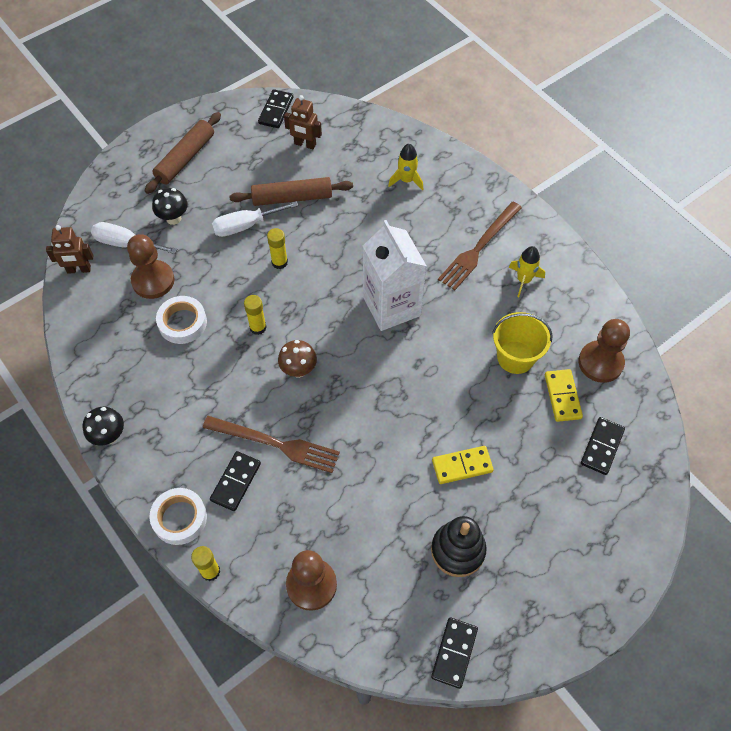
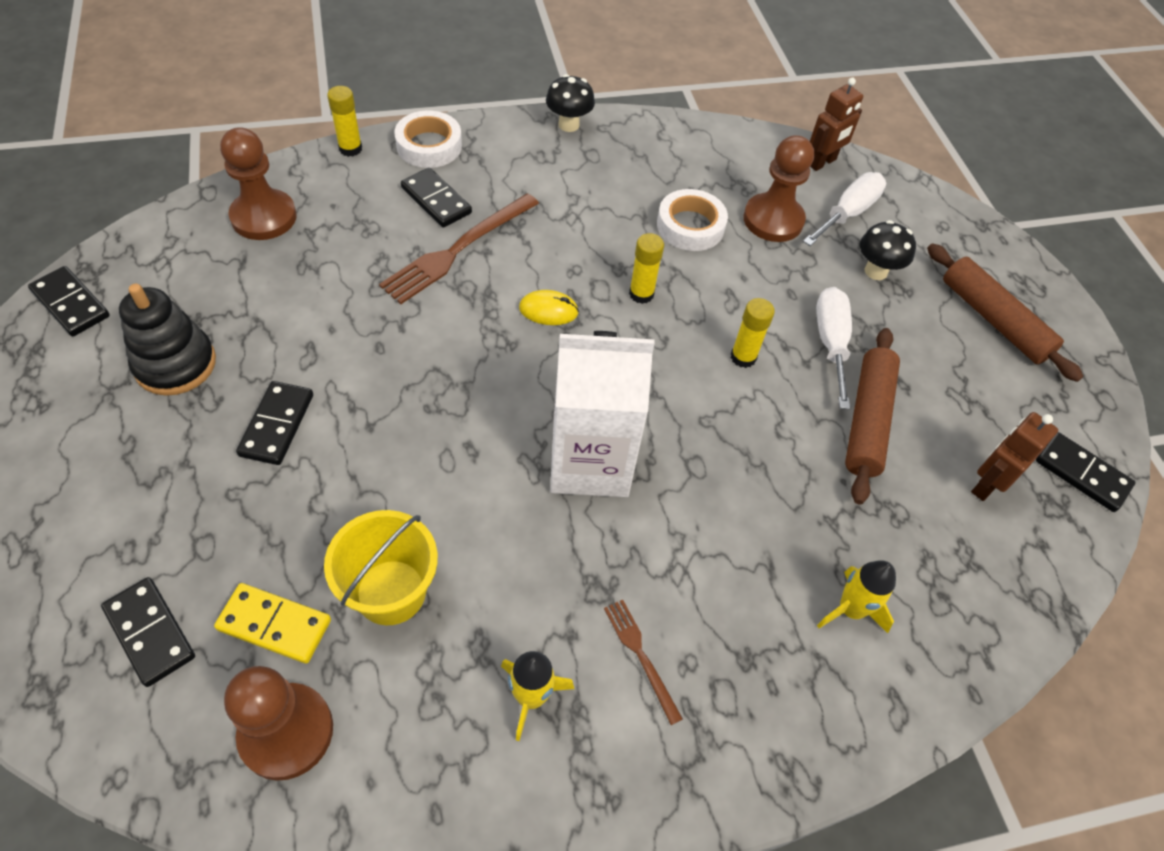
camera: 110 degrees right, 5 degrees down
brown robot [46,225,93,274] -> brown robot turned 150 degrees counterclockwise [810,78,863,171]
brown mushroom [278,340,317,378] -> yellow mouse [519,290,579,325]
yellow domino [432,446,494,484] -> black domino [236,381,313,465]
brown fork [438,202,522,290] -> brown fork [604,600,683,725], size x0.52

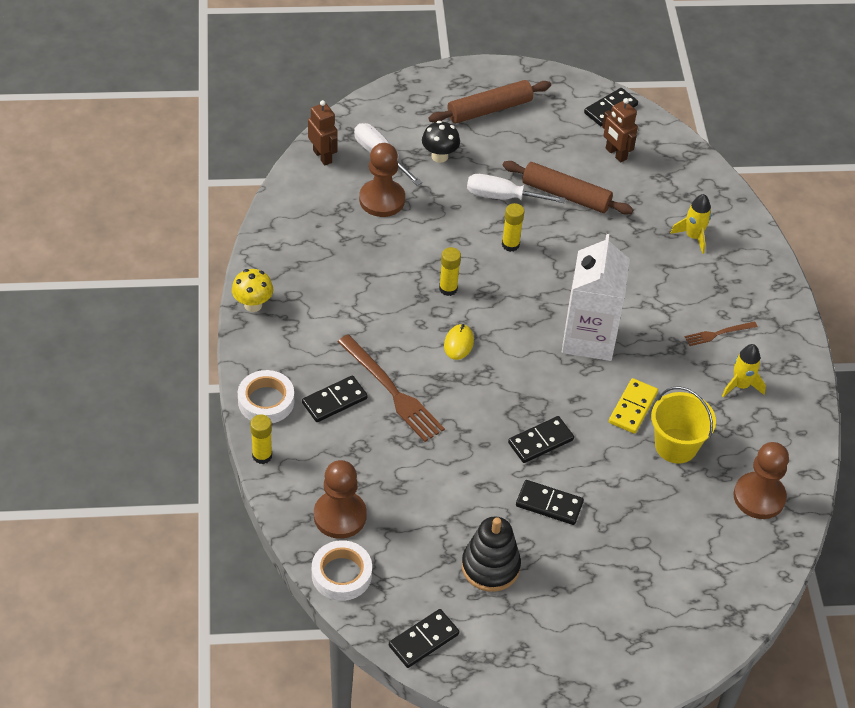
camera: 80 degrees left, 5 degrees down
black domino [101,577,195,687] -> black domino moved to [508,416,574,463]
yellow domino [214,583,331,664] -> yellow domino moved to [609,378,658,434]
black mushroom [546,74,595,132] -> yellow mushroom [232,269,273,312]
white tape [657,189,728,251] -> white tape moved to [312,540,372,601]

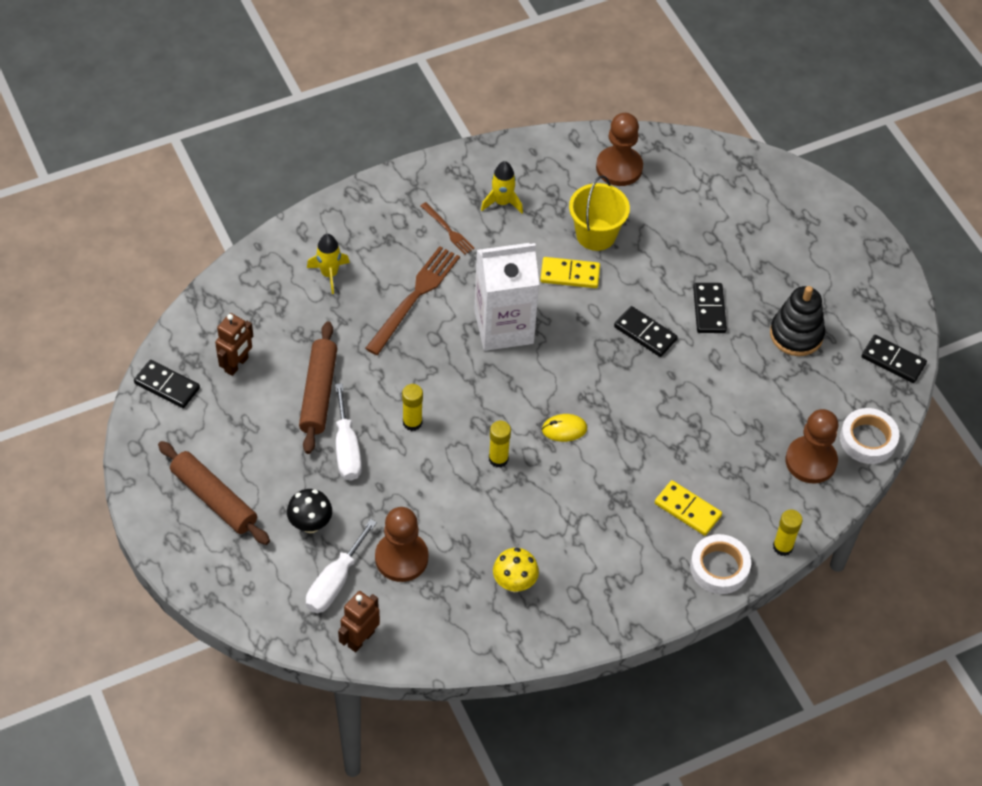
camera: 110 degrees left, 5 degrees up
yellow mushroom [232,269,273,312] -> yellow mushroom moved to [493,548,539,593]
black domino [302,375,368,422] -> yellow domino [655,480,722,536]
brown fork [337,335,445,442] -> brown fork moved to [365,246,460,355]

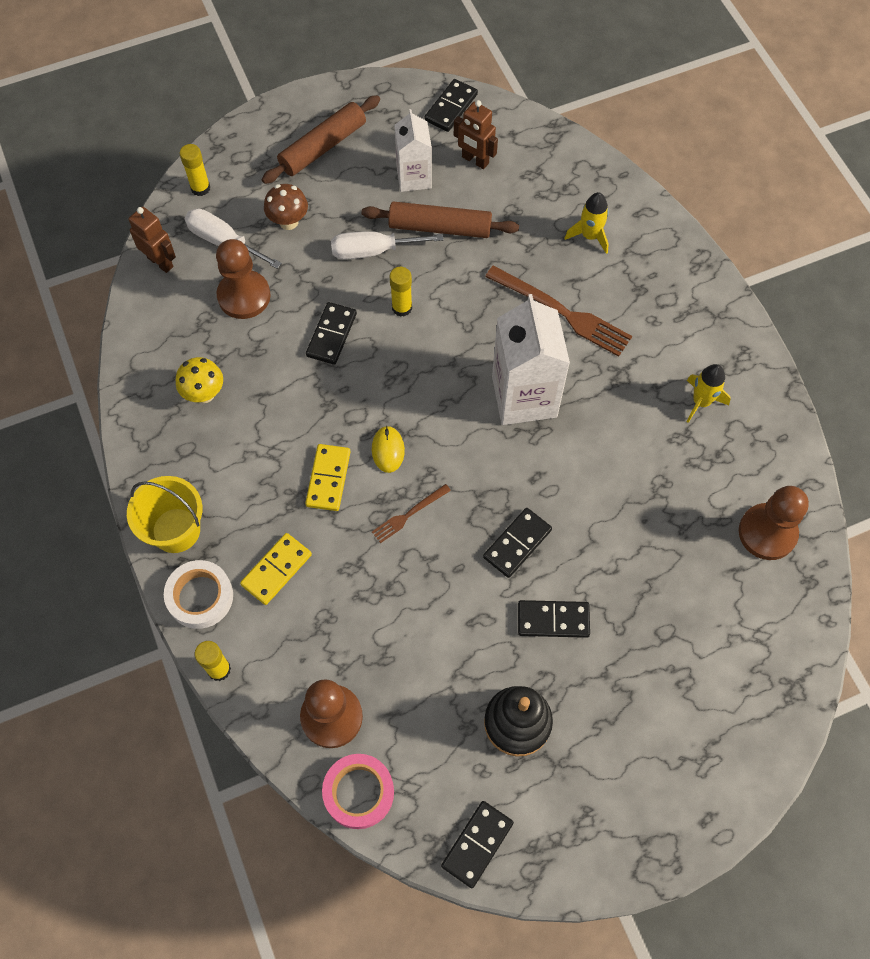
camera: 95 degrees right, 10 degrees up
black mushroom [287,489,332,533] -> brown mushroom [264,184,308,230]
brown fork [421,202,475,255] -> brown fork moved to [372,484,451,543]
yellow glue stick [489,421,511,468] -> yellow glue stick moved to [180,144,210,196]
yellow domino [540,257,600,288] -> yellow domino moved to [305,444,350,511]
yellow bucket [569,175,630,251] -> yellow bucket moved to [127,476,202,553]
white tape [840,408,899,464] -> pink tape [322,754,394,829]
none -> black domino [306,302,357,365]
none -> white carton [395,109,432,192]

